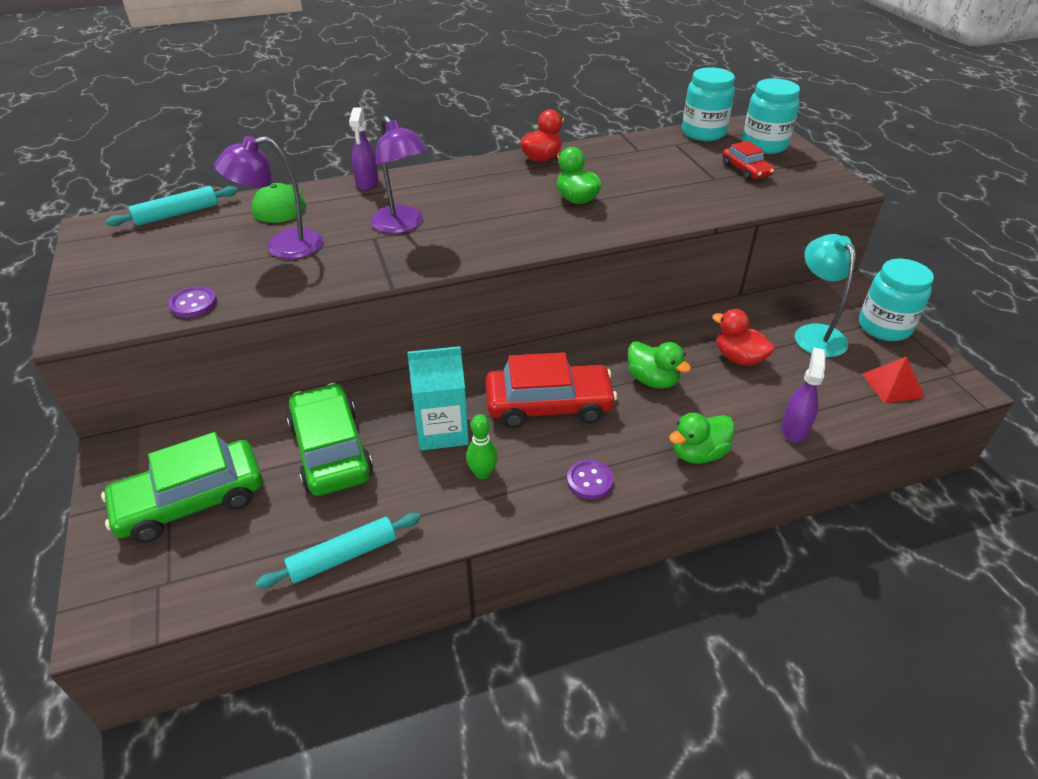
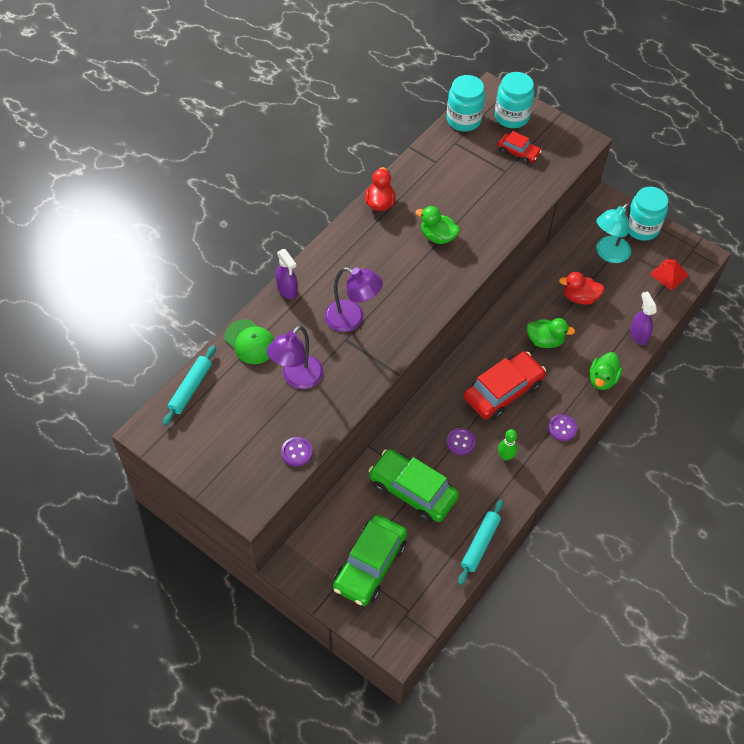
camera: 35 degrees left, 15 degrees up
turquoise carton [407,346,469,450] -> purple button [447,428,476,455]
turquoise lamp [795,234,856,357] -> turquoise lamp turned 90 degrees counterclockwise [596,203,631,263]

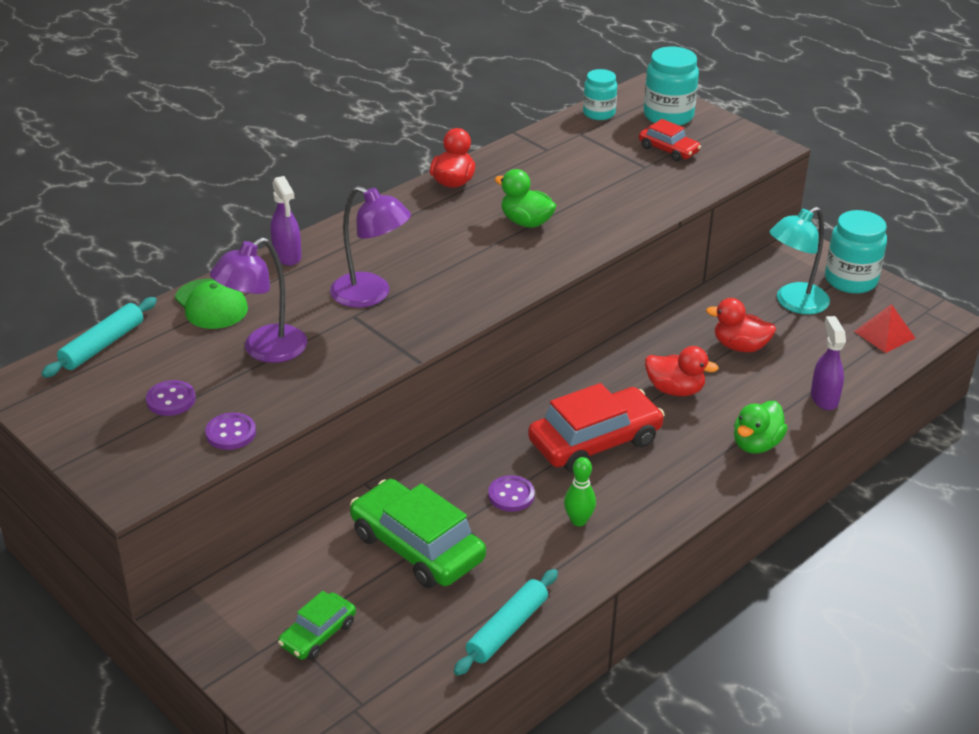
camera: 10 degrees right, 20 degrees down
green car [333,514,407,606] -> green car [278,591,356,660], size x0.54
turquoise jar [446,75,485,132] -> turquoise jar [583,69,617,120], size x0.64
green duck [527,318,575,348] -> red duck [645,346,719,396]
purple button [548,414,577,441] -> purple button moved to [146,380,196,416]

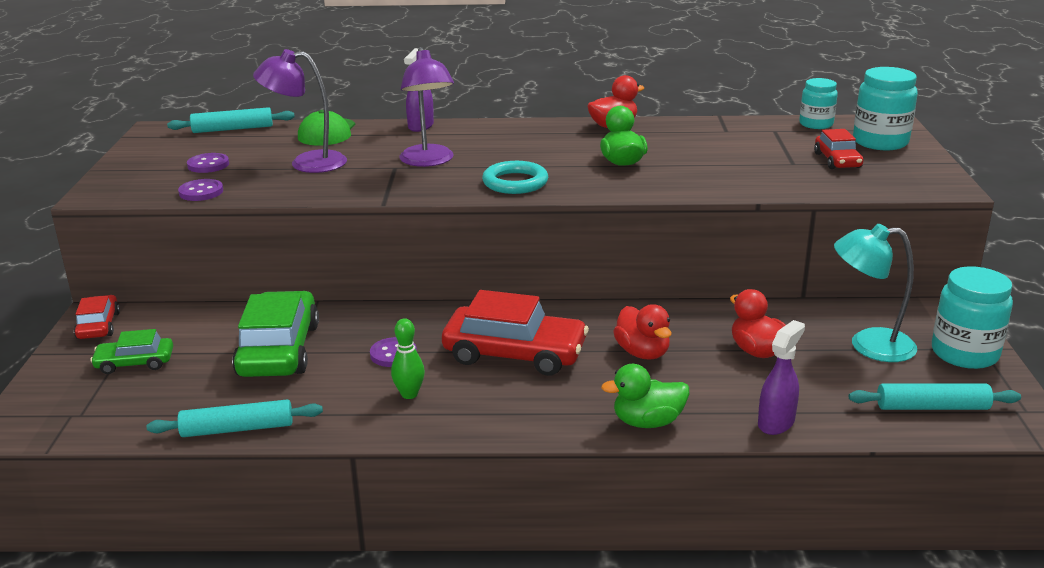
camera: 45 degrees right, 10 degrees down
red pyramid [854,304,915,353] -> turquoise rolling pin [849,383,1021,410]
none -> red car [74,295,120,339]
none -> turquoise ring [482,161,548,194]

